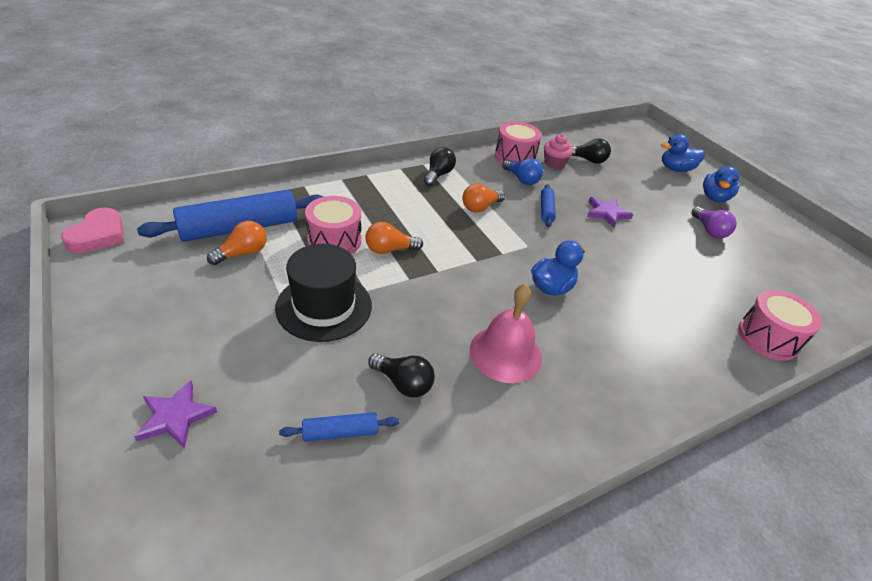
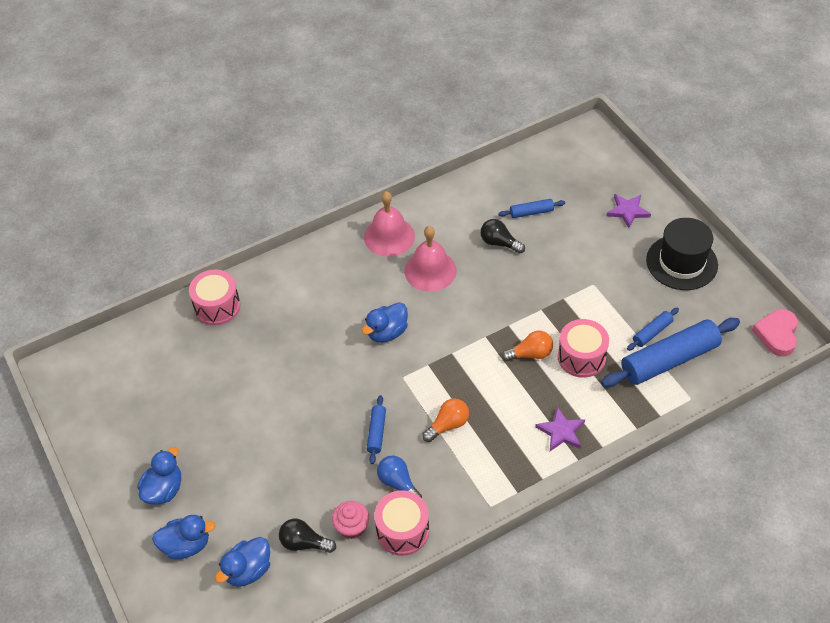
camera: 175 degrees left, 10 degrees up
orange light bulb [207,221,267,265] -> blue rolling pin [627,308,679,351]
black hat [275,244,372,342] -> black hat moved to [646,218,718,290]
black light bulb [424,147,456,186] -> none
purple star [587,197,633,228] -> purple star moved to [535,407,585,451]
purple light bulb [691,207,737,238] -> none
none -> blue duck [215,537,270,587]
none -> pink bell [364,191,415,256]

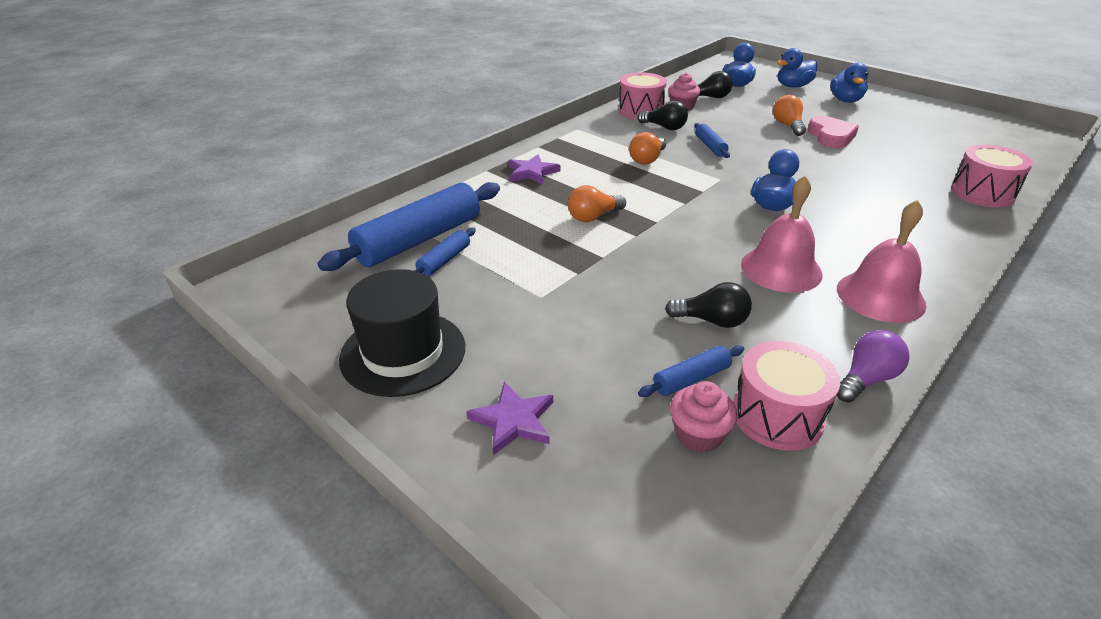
camera: 160 degrees right, 15 degrees down
blue light bulb [377,456,422,498] -> black light bulb [637,101,688,130]
pink drum [558,319,609,378] -> pink drum moved to [733,341,840,451]
pink heart [752,309,798,357] -> pink heart moved to [808,116,859,148]
none -> pink cupcake [670,381,737,453]
none -> orange light bulb [773,95,806,136]
none -> purple light bulb [837,330,910,402]

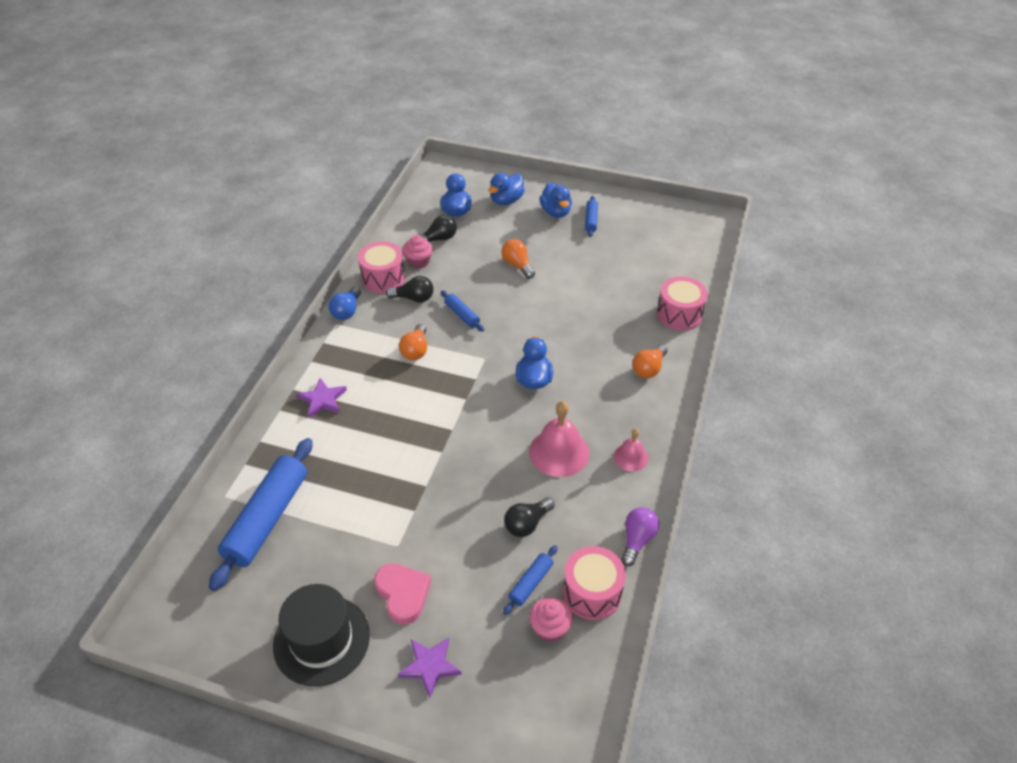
camera: 25 degrees left, 10 degrees up
blue rolling pin [414,227,476,277] -> blue rolling pin moved to [585,196,598,237]
orange light bulb [568,185,626,222] -> orange light bulb moved to [632,345,667,378]
black light bulb [665,282,752,328] -> black light bulb turned 150 degrees clockwise [504,497,555,537]
pink heart [808,116,859,148] -> pink heart moved to [374,563,431,625]
pink bell [837,200,927,323] -> pink bell [614,429,648,472], size x0.57
none -> blue light bulb [329,287,361,320]

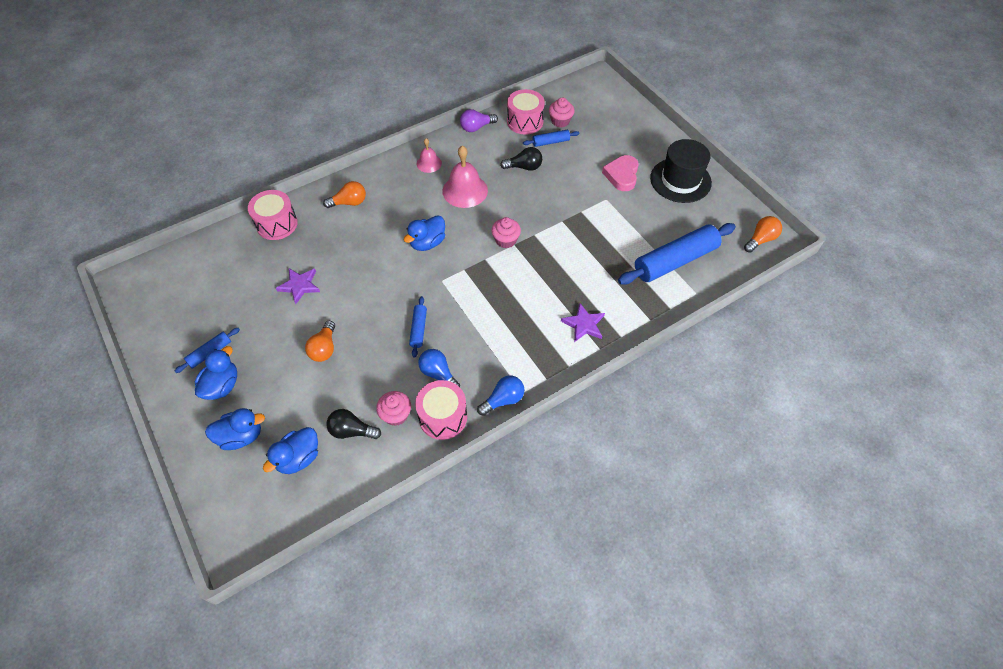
camera: 140 degrees left, 10 degrees up
black light bulb [386,276,433,303] -> blue light bulb [418,349,460,387]
purple star [398,637,462,698] -> purple star moved to [276,268,320,304]
orange light bulb [399,324,427,360] -> orange light bulb moved to [744,216,782,253]
none -> pink cupcake [491,217,521,248]

